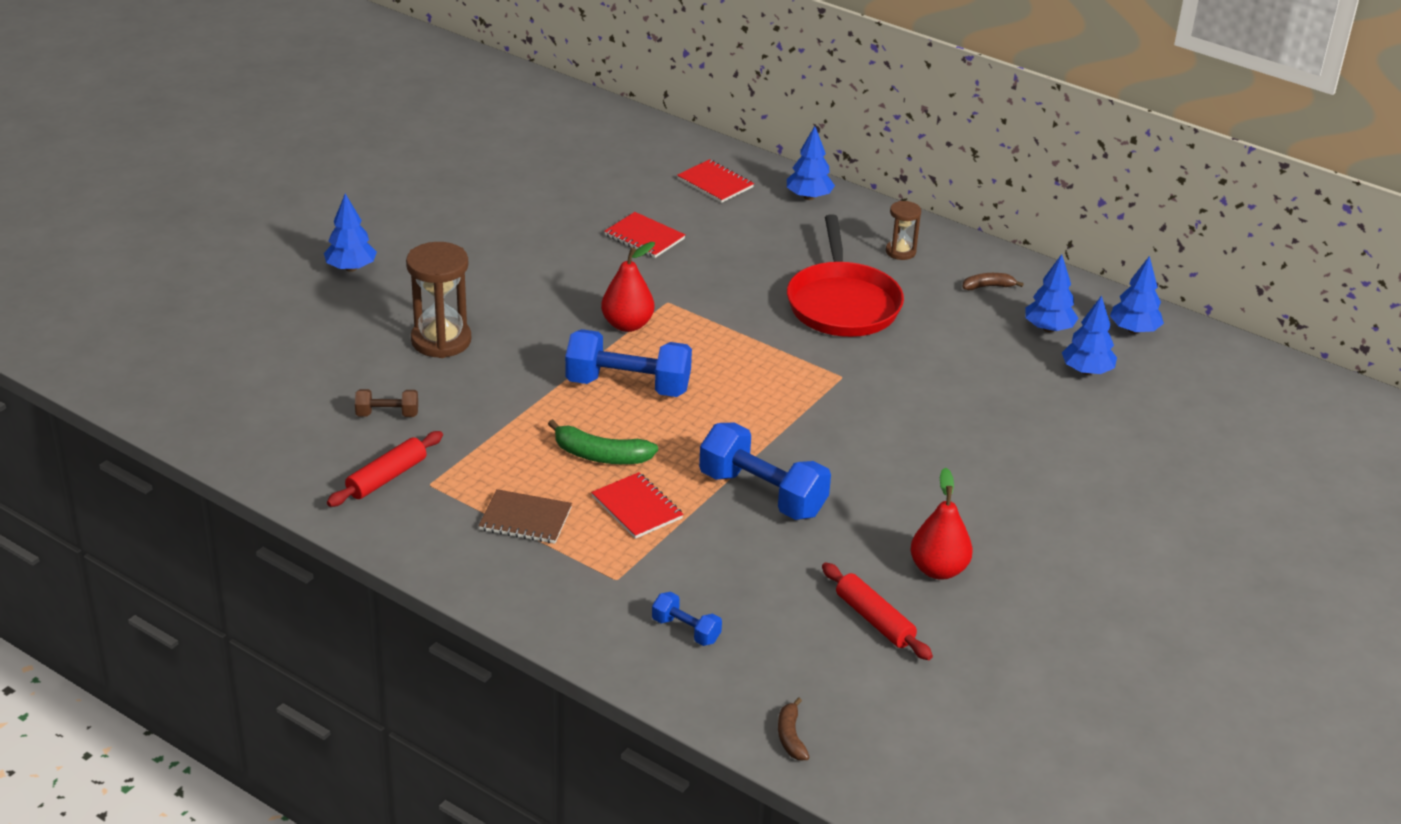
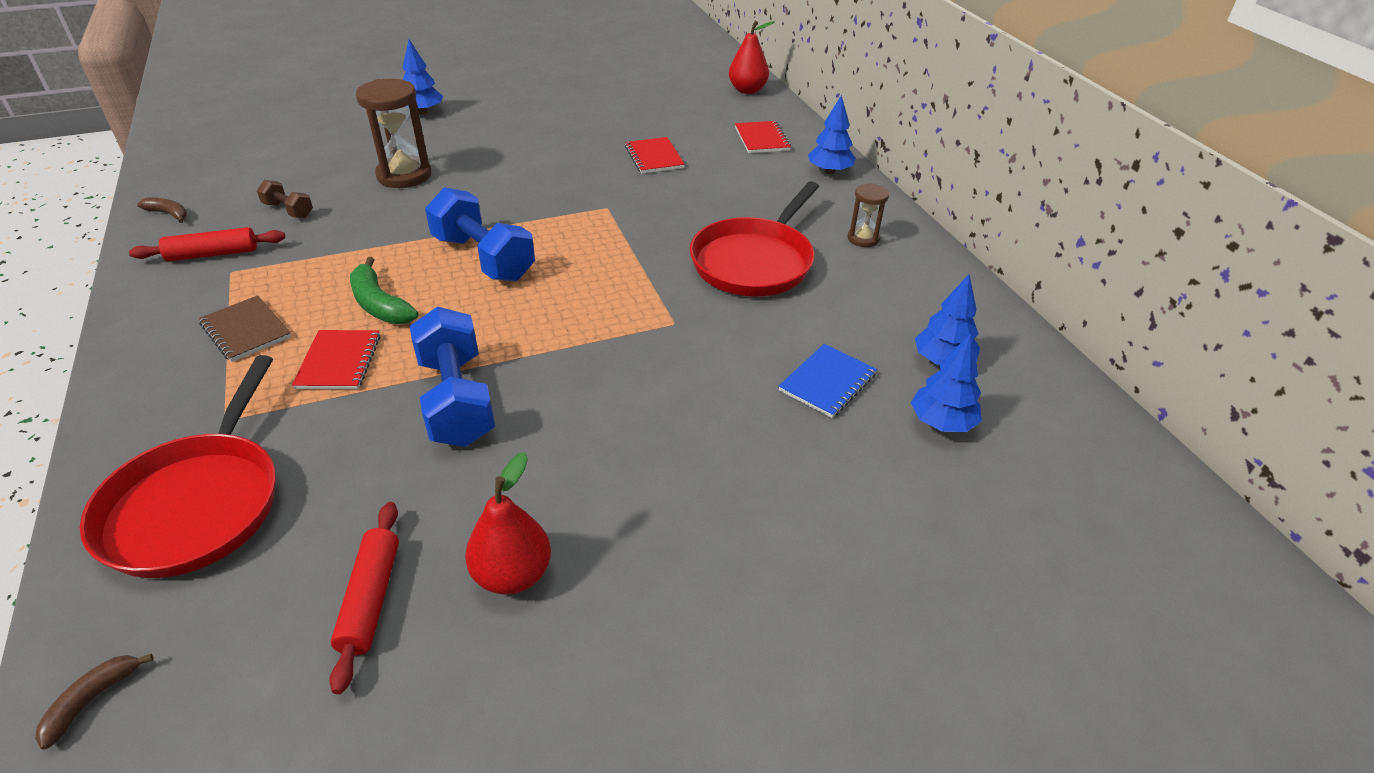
camera: 35 degrees right, 5 degrees up
red pear [601,242,655,332] -> red pear moved to [729,20,775,94]
blue dumbbell [652,592,722,646] -> red pan [80,355,276,578]
brown banana [963,273,1024,290] -> brown banana moved to [137,197,187,223]
blue tree [1110,256,1164,334] -> none
none -> blue notebook [779,344,877,418]

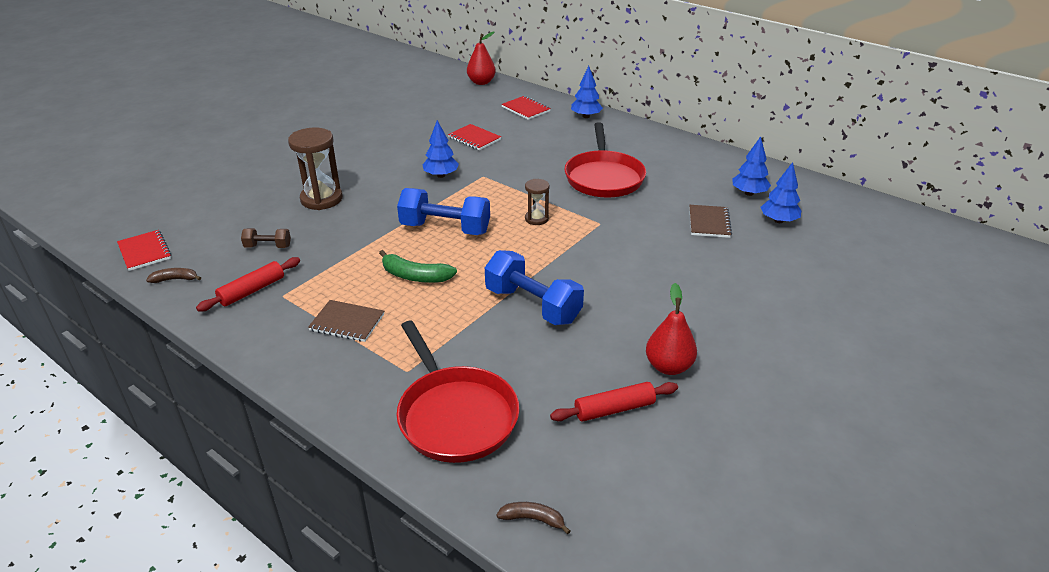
camera: 30 degrees left, 5 degrees down
brown banana [35,654,153,750] -> brown banana turned 105 degrees clockwise [497,502,570,534]
red notebook [292,330,381,389] -> red notebook moved to [117,230,172,271]
red rolling pin [329,502,399,694] -> red rolling pin turned 75 degrees counterclockwise [550,382,678,421]
blue tree [403,39,443,114] -> blue tree moved to [423,120,459,178]
blue notebook [779,344,877,418] -> brown notebook [689,205,732,238]
brown hourglass [848,184,889,247] -> brown hourglass moved to [525,179,550,225]

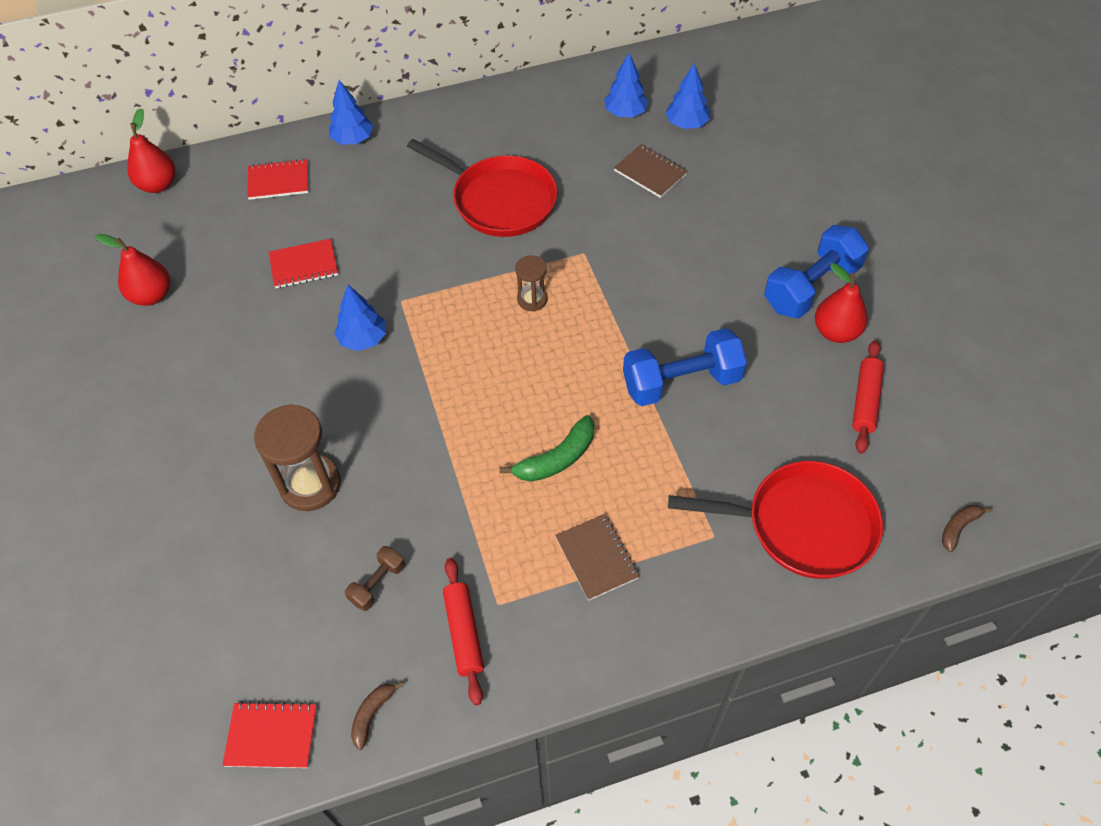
camera: 55 degrees left, 20 degrees up
brown notebook [308,300,384,342] -> brown notebook turned 75 degrees counterclockwise [555,514,639,601]
blue dumbbell [397,188,490,235] -> blue dumbbell moved to [764,225,869,319]
none -> red pear [95,234,170,306]

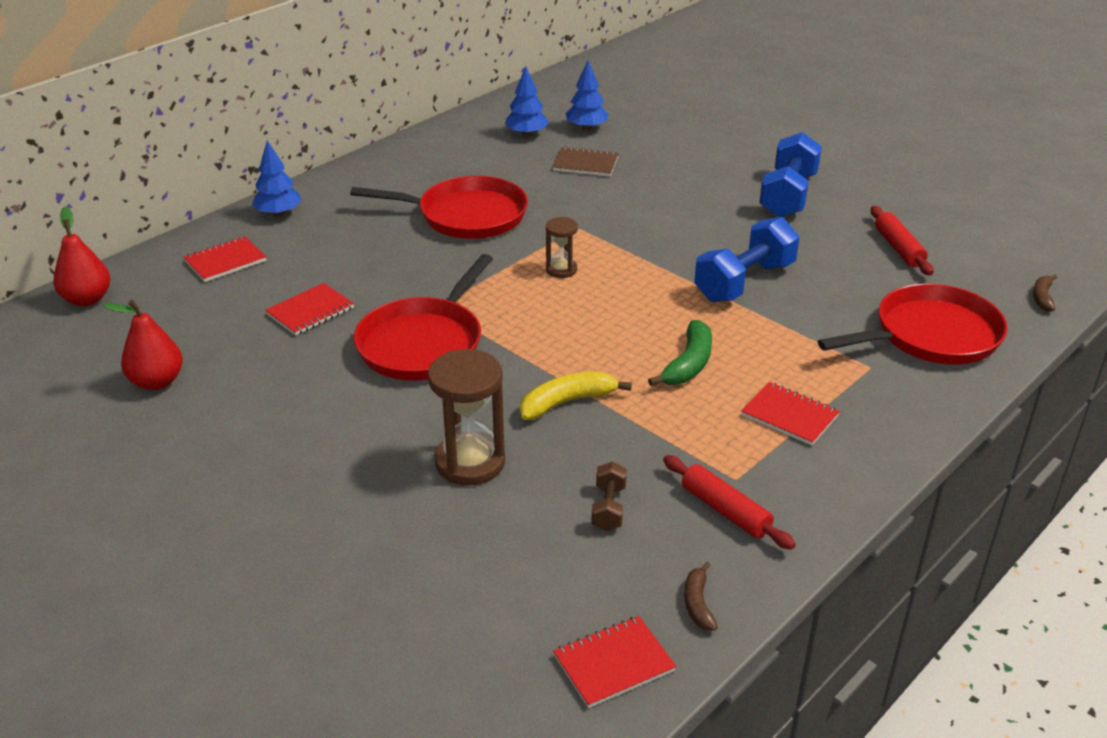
camera: 30 degrees left, 20 degrees down
blue tree [334,284,386,351] -> red pan [354,254,493,381]
brown notebook [555,514,639,601] -> red notebook [741,382,840,445]
red pear [815,263,868,343] -> none
none -> yellow banana [520,371,632,420]

